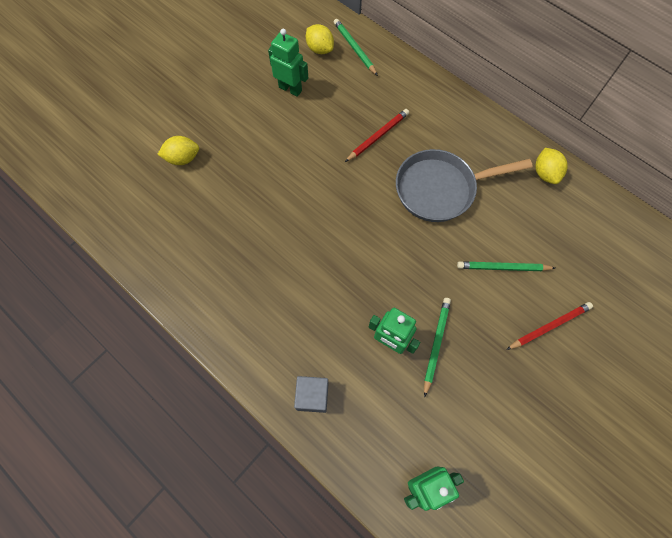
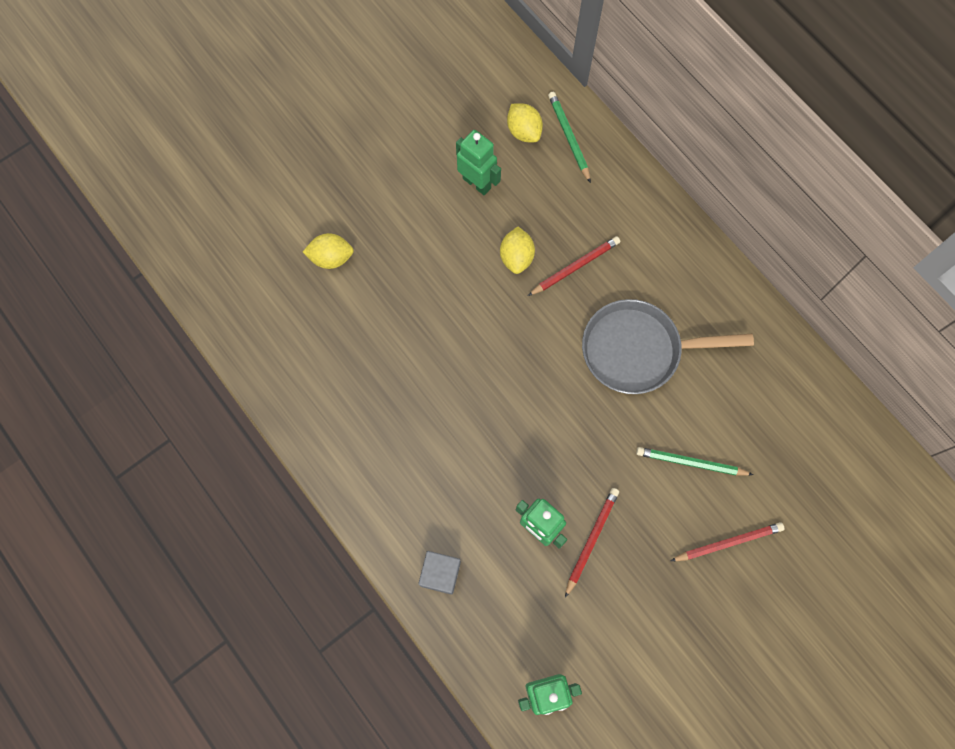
camera: 10 degrees right, 5 degrees up
green pencil [424,298,451,397] -> red pencil [565,488,619,598]
yellow lemon [535,148,568,184] -> yellow lemon moved to [500,227,535,274]

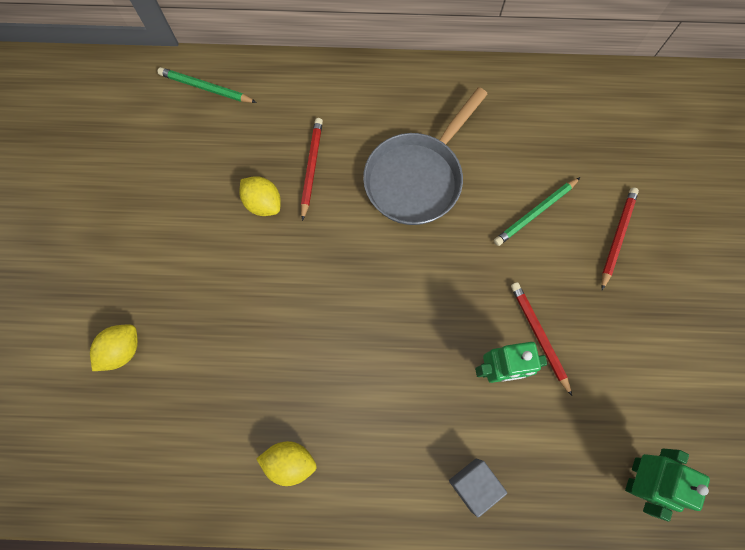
camera: 50 degrees left, 0 degrees up
green robot [456,130,501,195] -> none
yellow lemon [507,104,543,142] -> yellow lemon moved to [256,441,317,486]

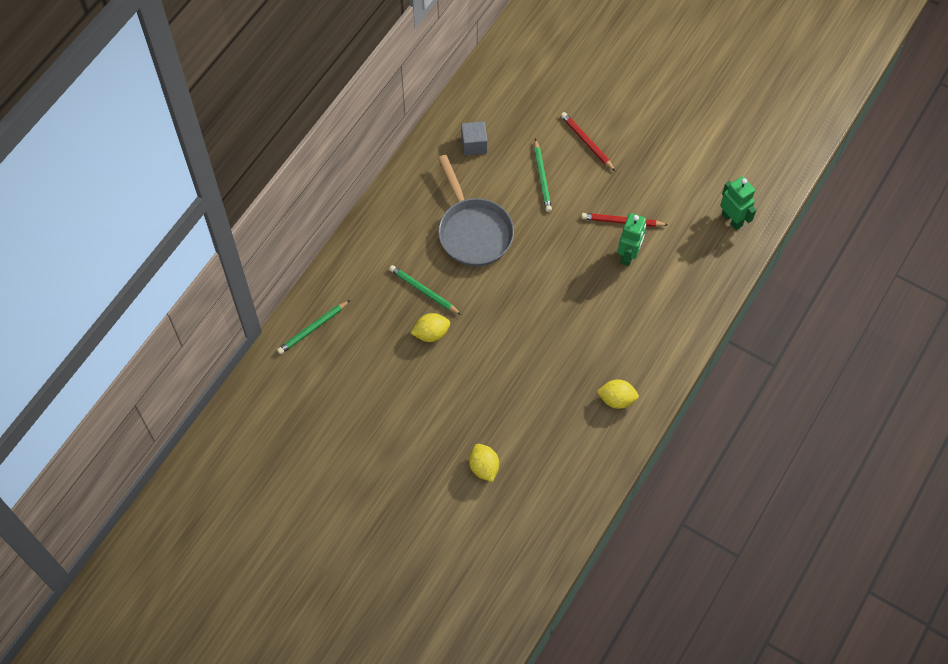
camera: 60 degrees left, 10 degrees down
yellow lemon [256,441,317,486] -> yellow lemon turned 60 degrees clockwise [597,379,639,409]
red pencil [301,118,323,221] -> green pencil [389,265,461,315]
grey cube [449,458,507,517] -> grey cube moved to [461,121,487,155]

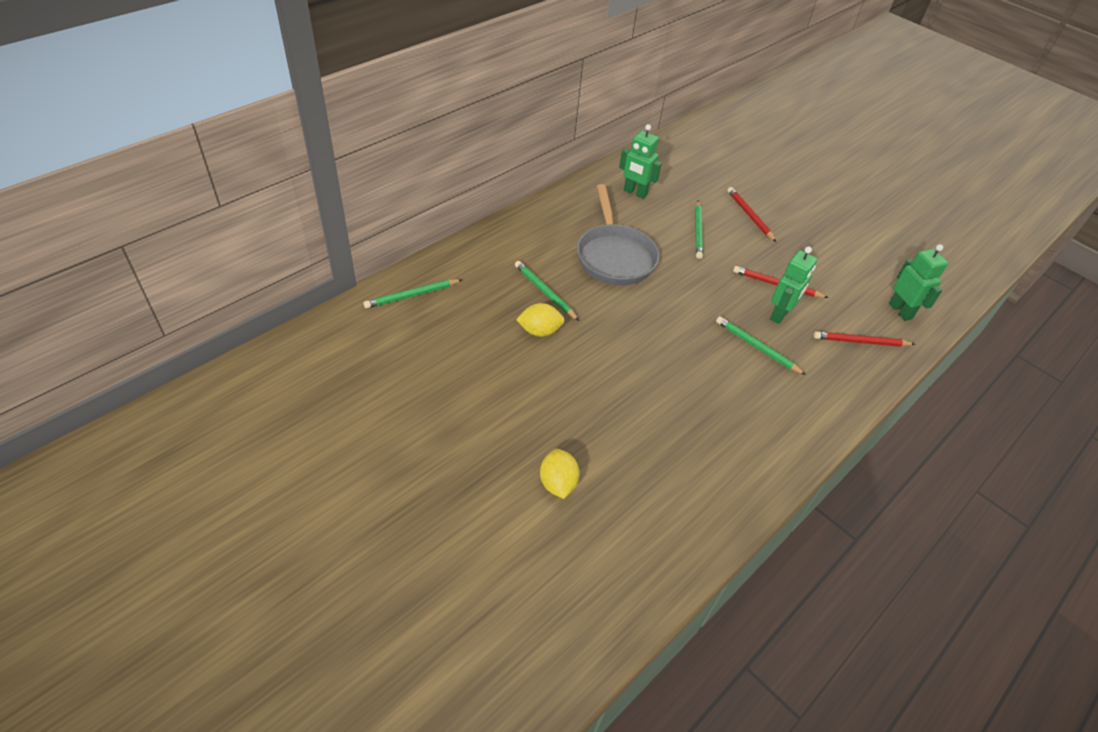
camera: 10 degrees right, 15 degrees down
grey cube [461,121,487,155] -> green robot [619,124,662,199]
yellow lemon [597,379,639,409] -> none
none -> green pencil [716,316,806,375]
none -> red pencil [814,331,915,347]

